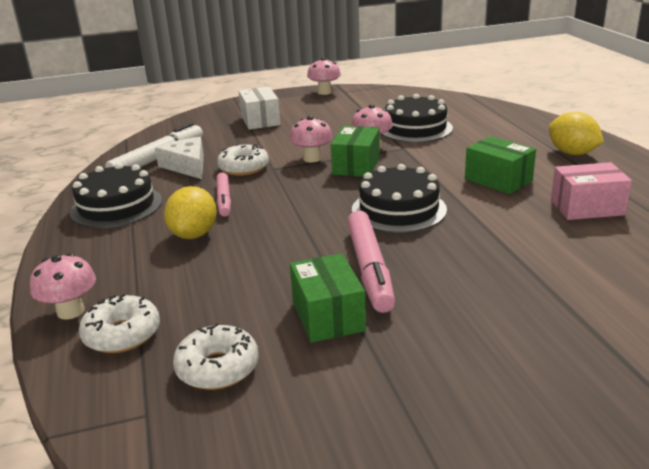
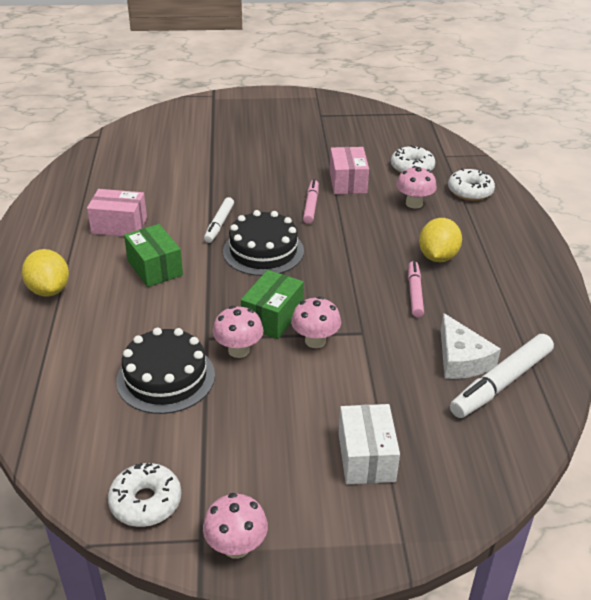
camera: 170 degrees left, 10 degrees up
pink mushroom [30,253,96,320] -> pink mushroom moved to [396,166,437,209]
black cake [70,163,162,228] -> none
white donut [217,144,269,176] -> white donut moved to [108,463,181,527]
green box [290,253,366,343] -> pink box [330,147,369,194]
pink marker [347,211,395,313] -> pink marker [303,179,319,224], size x0.61
none -> white marker [204,197,234,243]

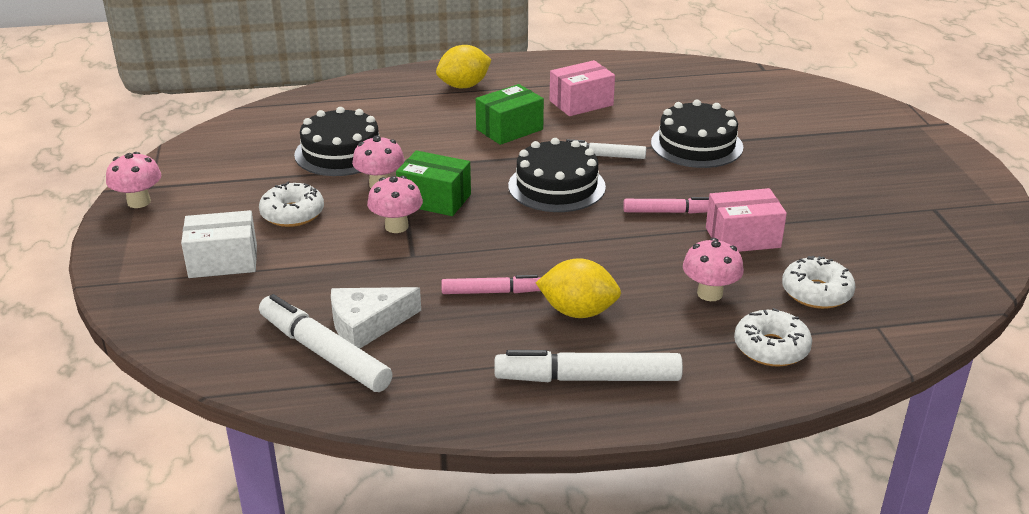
camera: 85 degrees right, 5 degrees down
pink box [87,189,147,236] -> pink box turned 60 degrees clockwise [550,60,615,116]
white donut [108,463,181,527] -> white donut moved to [259,181,324,227]
none -> white marker [495,350,683,382]
none -> black cake [651,100,743,168]

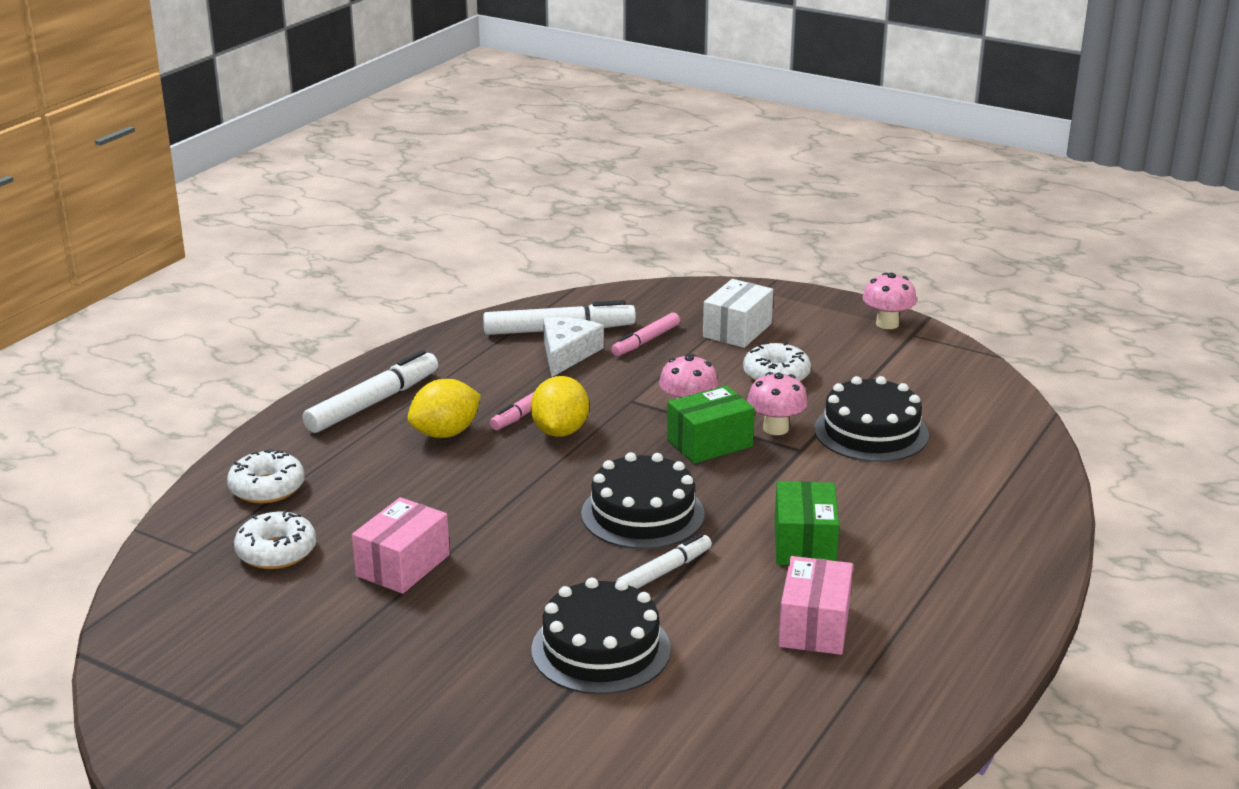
camera: 130 degrees right, 5 degrees down
yellow lemon [436,45,491,88] -> yellow lemon moved to [531,376,589,437]
pink marker [623,197,709,214] -> pink marker moved to [611,313,680,356]
pink mushroom [683,238,744,301] -> none

